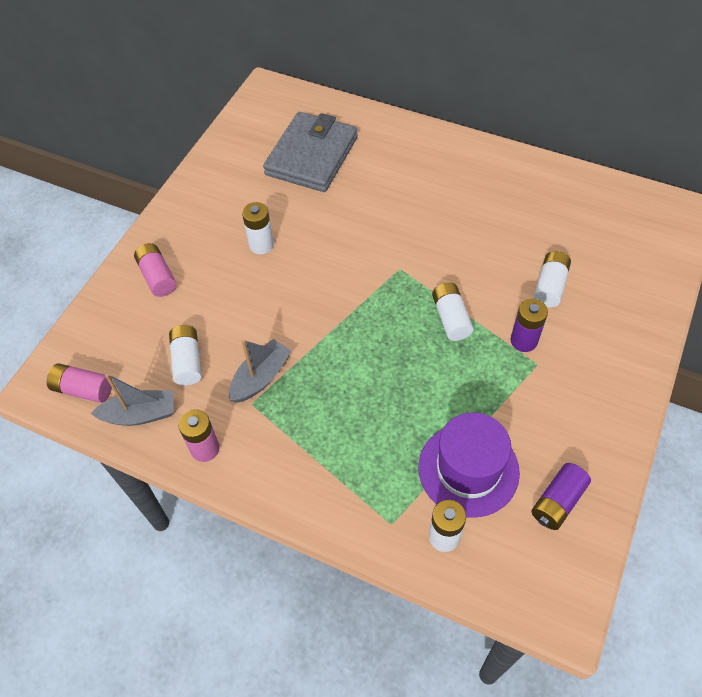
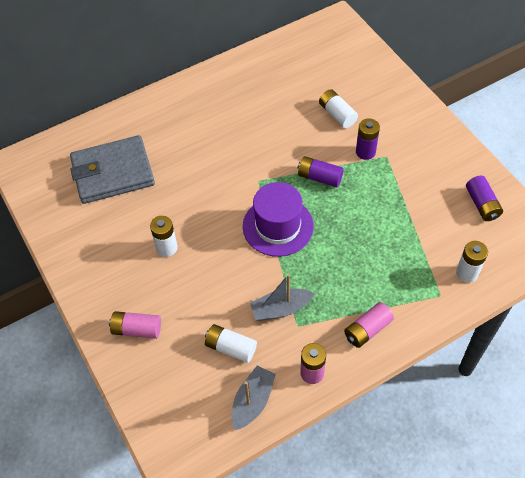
camera: 55 degrees left, 0 degrees up
pink battery [47,363,112,403] -> pink battery moved to [344,302,394,348]
grey boat [229,339,291,403] -> grey boat turned 90 degrees counterclockwise [250,274,315,321]
grey wallet [263,112,358,192] -> grey wallet turned 75 degrees counterclockwise [70,135,155,204]
purple hat [419,412,520,518] -> purple hat moved to [243,182,314,257]
white battery [432,282,474,341] -> purple battery [297,156,344,187]

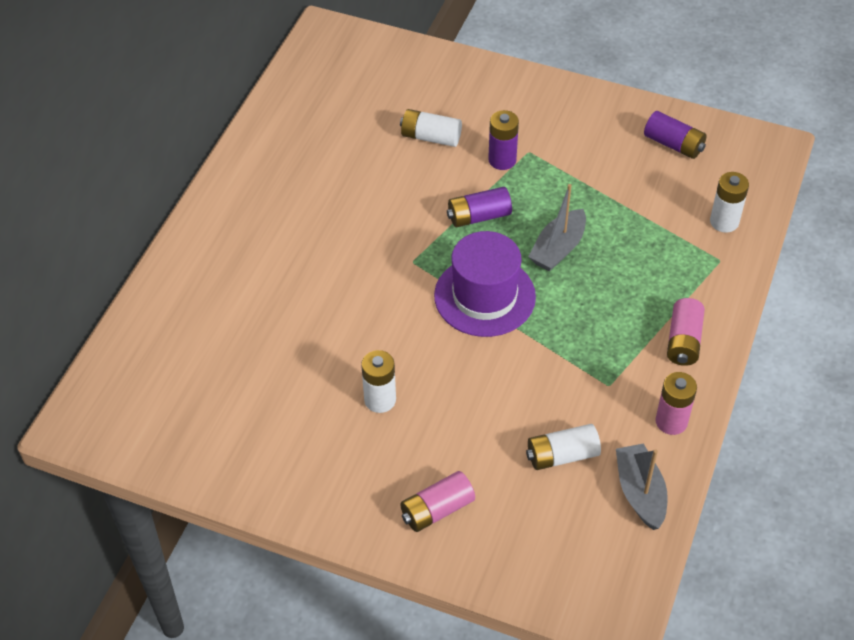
camera: 40 degrees left, 5 degrees down
grey wallet [70,135,155,204] -> none
grey boat [250,274,315,321] -> grey boat moved to [528,184,586,272]

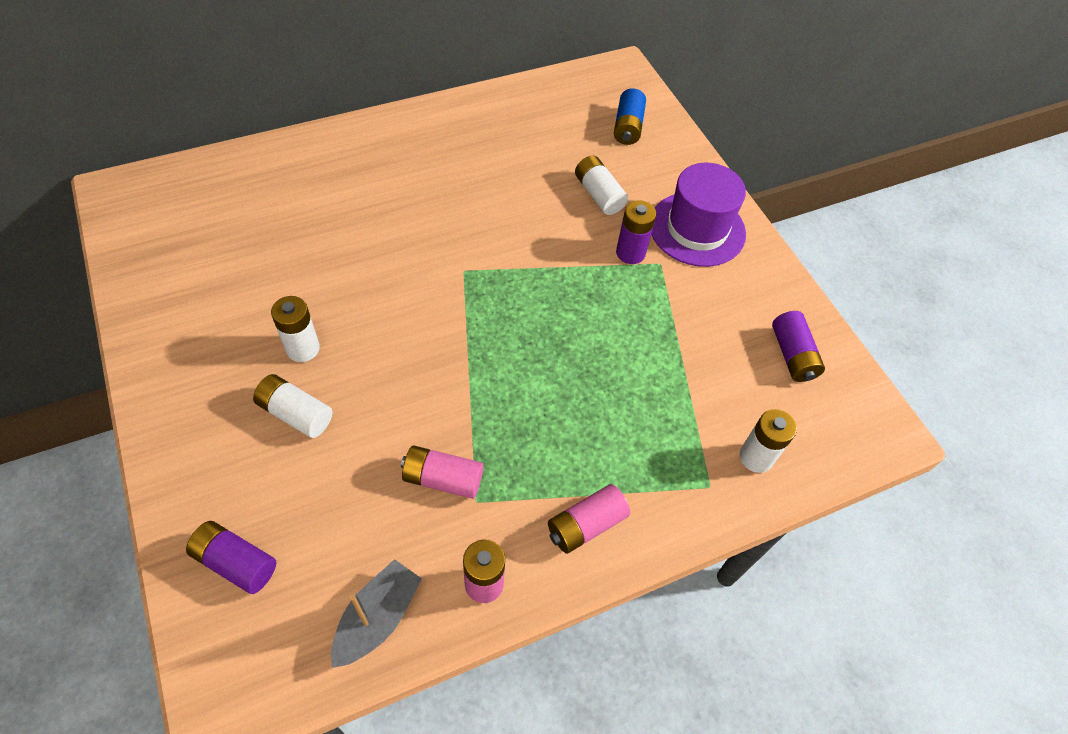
camera: 40 degrees right, 5 degrees up
pink battery [400,471,475,532] -> pink battery moved to [401,446,483,499]
purple hat [434,231,536,337] -> purple hat moved to [651,163,746,267]
purple battery [447,187,512,227] -> purple battery moved to [186,521,276,594]
white battery [526,424,601,470] -> white battery moved to [253,374,332,438]
grey boat [528,184,586,272] -> none
none -> blue battery [614,88,646,145]

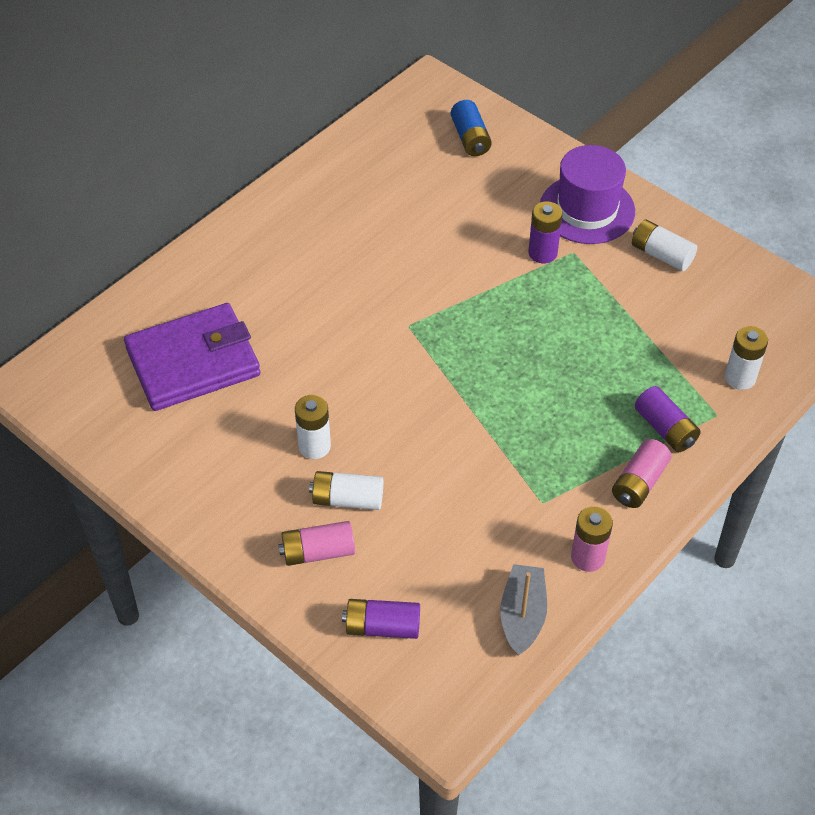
camera: 20 degrees left, 5 degrees down
pink battery [401,446,483,499] -> pink battery moved to [278,521,355,566]
white battery [575,155,628,215] -> white battery moved to [632,220,697,271]
purple battery [772,311,825,382] -> purple battery moved to [635,386,701,452]
none -> purple wallet [124,303,261,411]

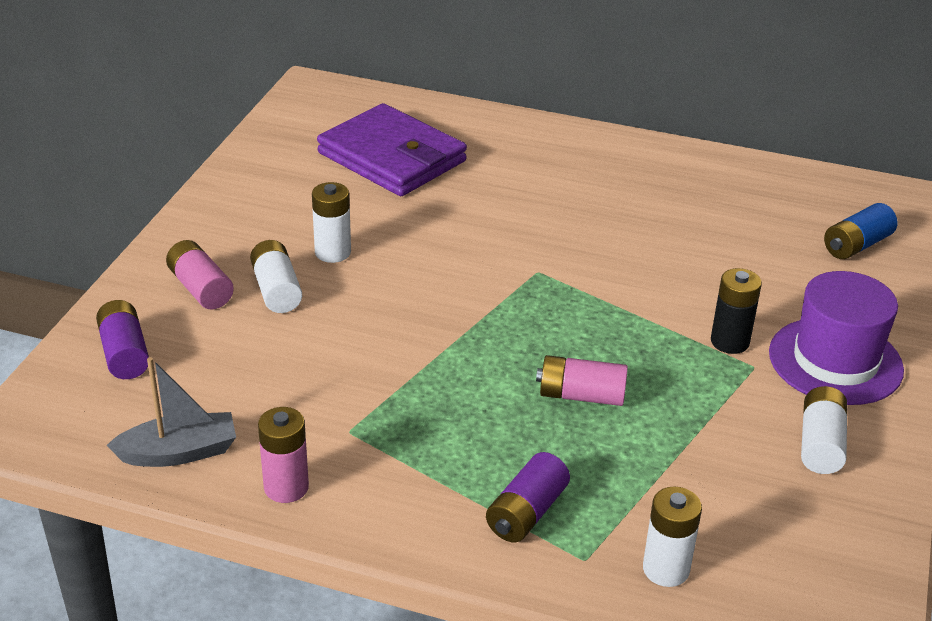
camera: 65 degrees right, 15 degrees down
purple battery [528,201,562,263] -> black battery [711,268,762,354]
pink battery [612,439,671,508] -> pink battery moved to [536,355,628,406]

